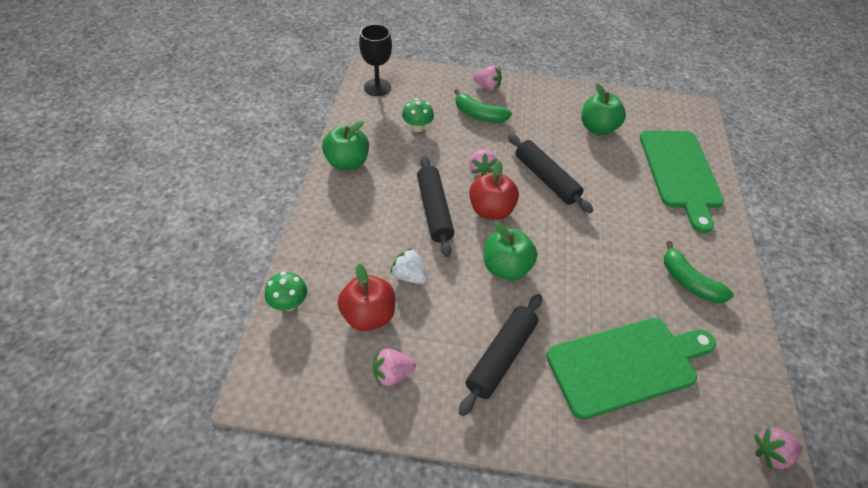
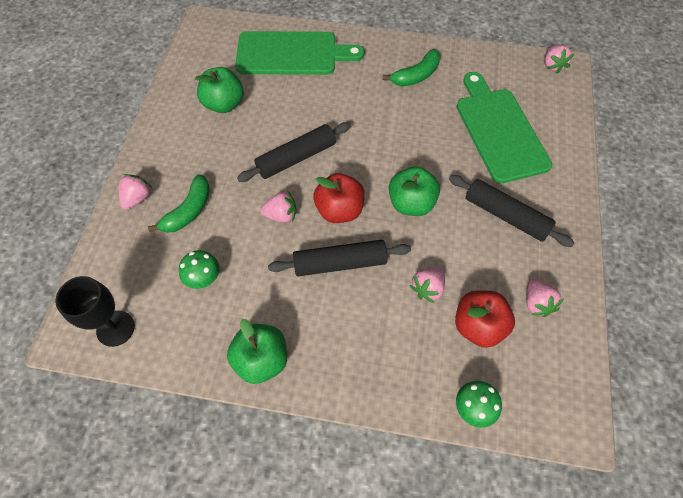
camera: 85 degrees left, 10 degrees up
white strawberry [390,248,428,284] -> pink strawberry [410,267,445,303]

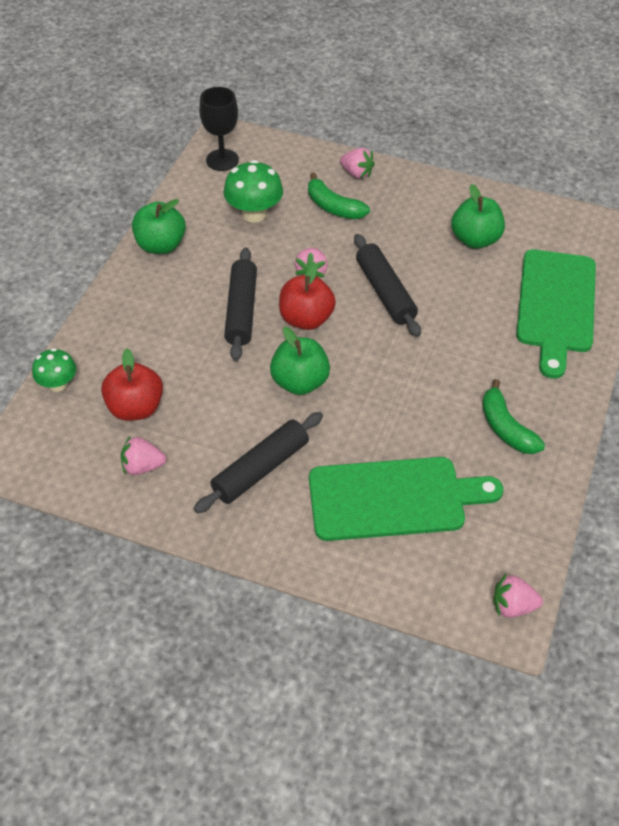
camera: 100 degrees right, 10 degrees down
green mushroom [179,250,219,289] -> green mushroom [223,160,283,223], size x1.56
pink strawberry [410,267,445,303] -> none

